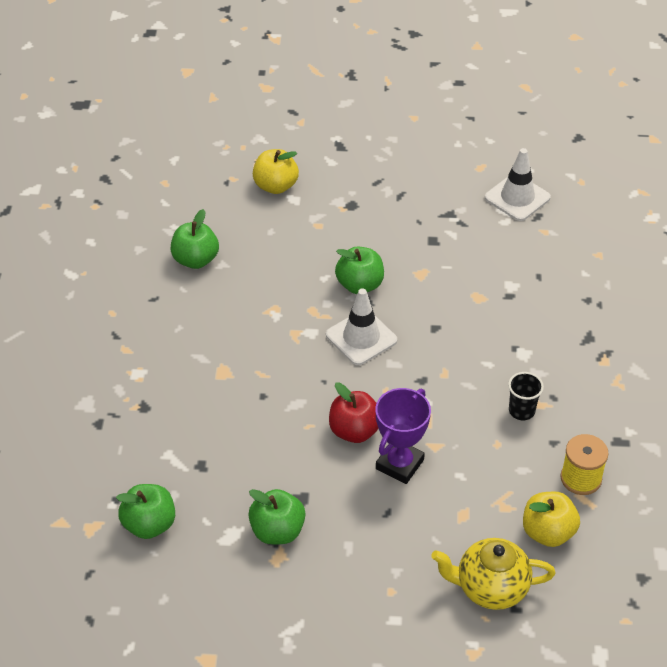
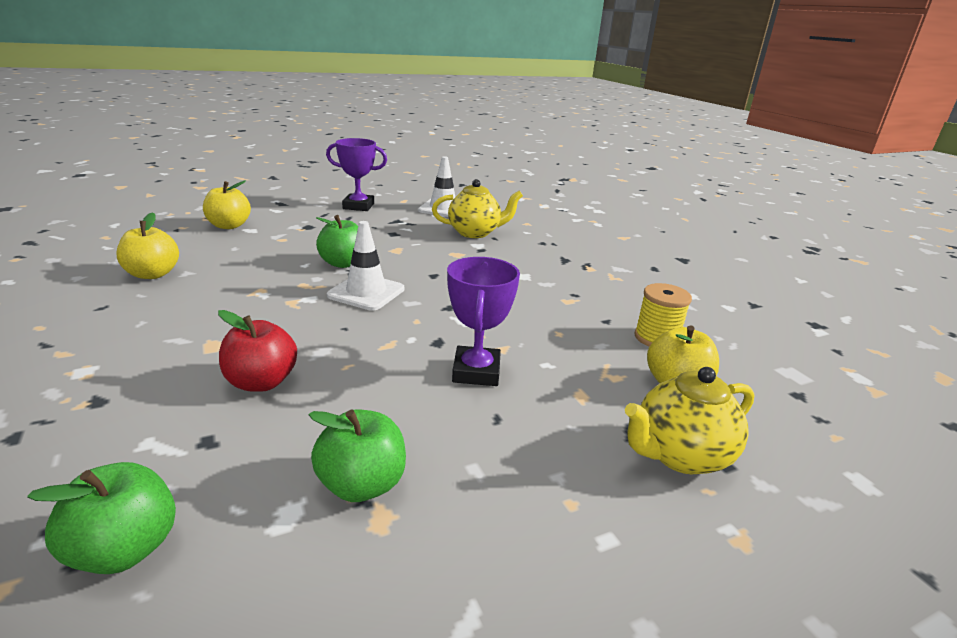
camera: 30 degrees left, 20 degrees down
green apple [170,209,219,269] -> yellow apple [116,212,179,279]
red apple [329,382,379,443] -> red apple moved to [218,310,297,392]
black cup [508,372,544,420] -> none
none -> purple trophy [326,138,387,211]
none -> yellow teapot [432,179,523,238]

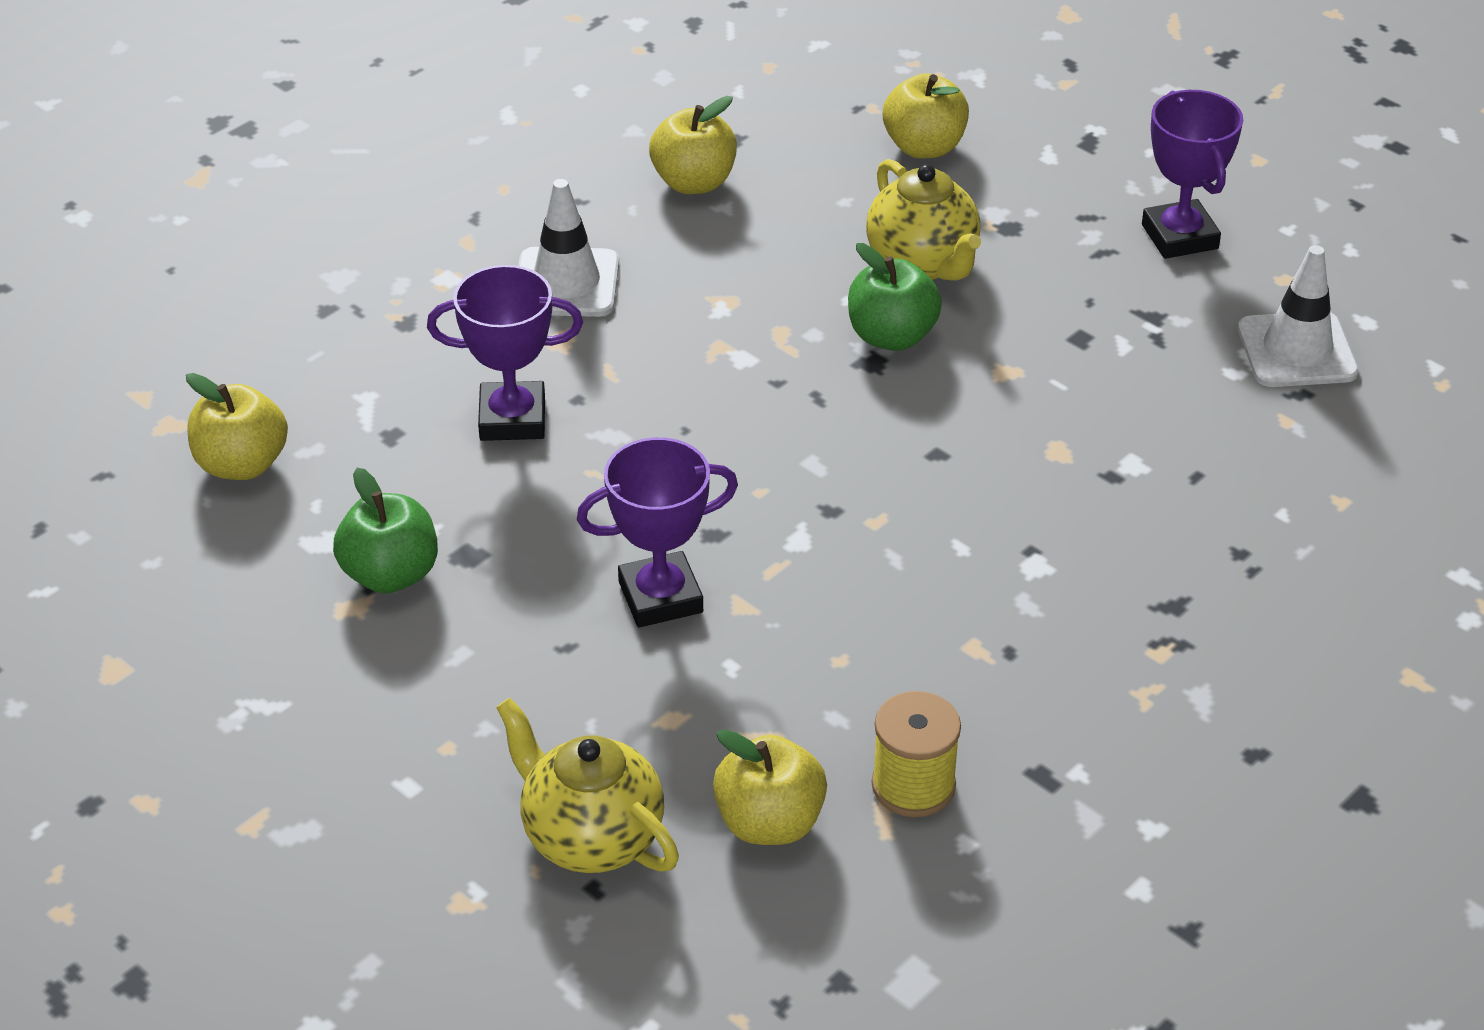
camera: 70 degrees right, 15 degrees up
green apple [27,462,176,574] -> yellow apple [186,373,288,480]
red apple [218,310,297,392] -> purple trophy [427,265,583,441]
white traffic cone [327,221,404,311] -> white traffic cone moved to [518,179,619,317]
yellow teapot [432,179,523,238] -> yellow teapot moved to [866,159,981,281]

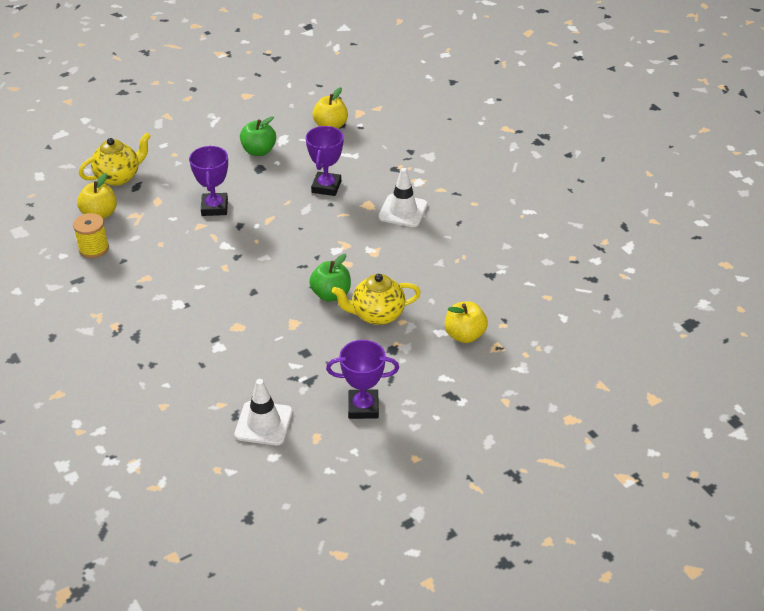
camera: 105 degrees right, 0 degrees up
yellow apple [649,96,737,194] -> none

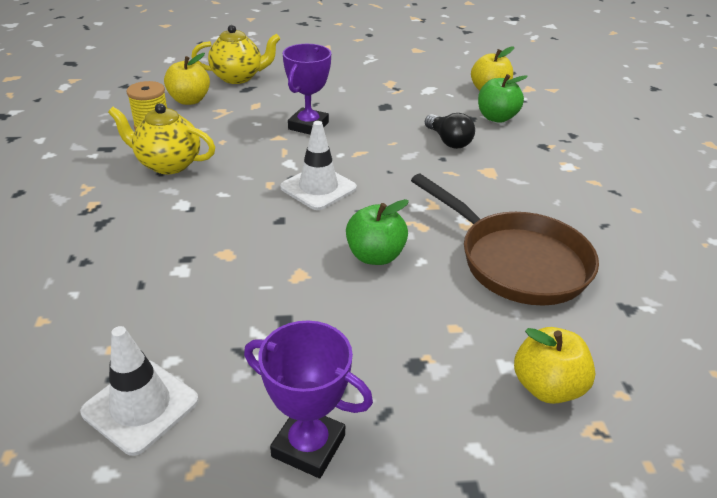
camera: 25 degrees right, 5 degrees down
green apple [240,116,276,156] -> green apple moved to [478,74,528,123]
purple trophy [306,126,344,196] -> black light bulb [425,113,475,149]
yellow teapot [332,274,421,325] -> yellow teapot moved to [108,103,215,174]
white traffic cone [378,168,428,227] -> white traffic cone moved to [280,121,357,210]
none -> brown pan [411,174,599,305]

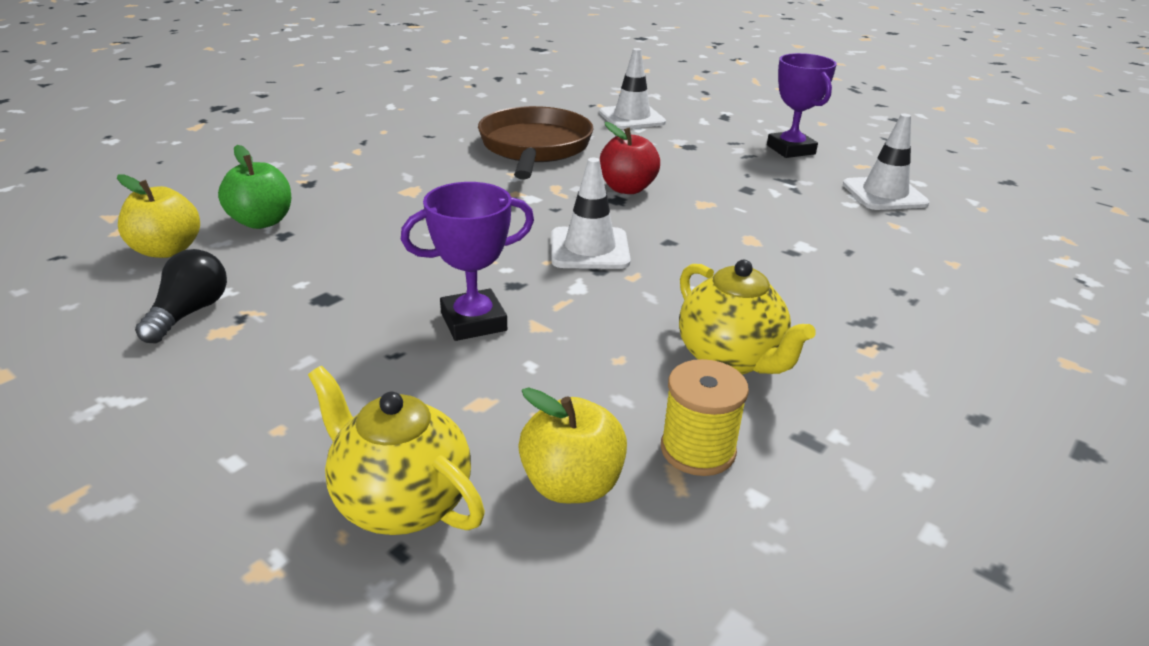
camera: 135 degrees left, 5 degrees down
green apple [346,199,409,265] -> red apple [600,122,660,194]
black light bulb [425,113,475,149] -> black light bulb moved to [135,249,227,343]
yellow apple [514,327,595,404] -> white traffic cone [599,48,666,129]

